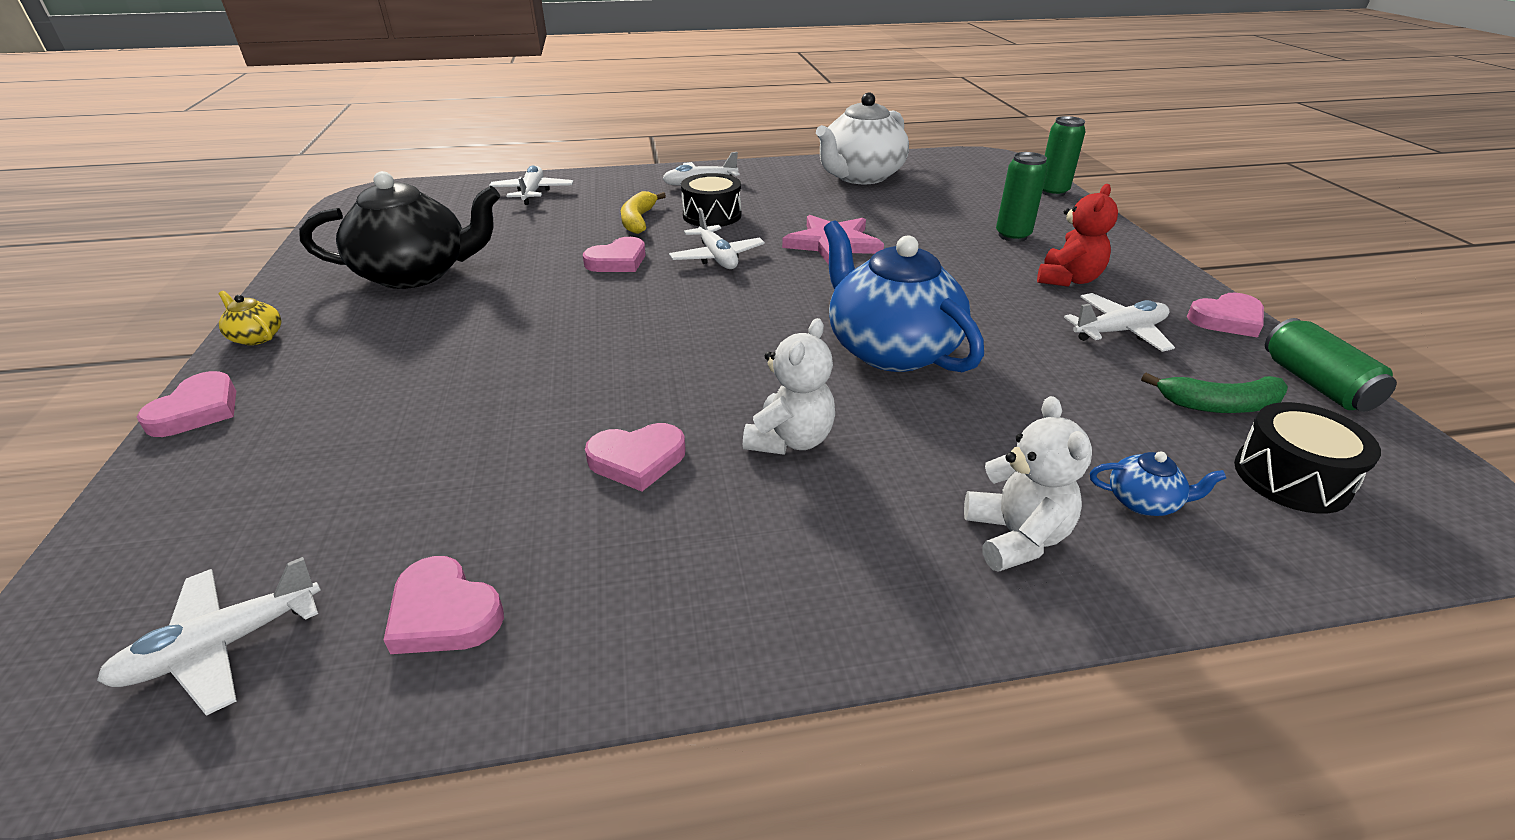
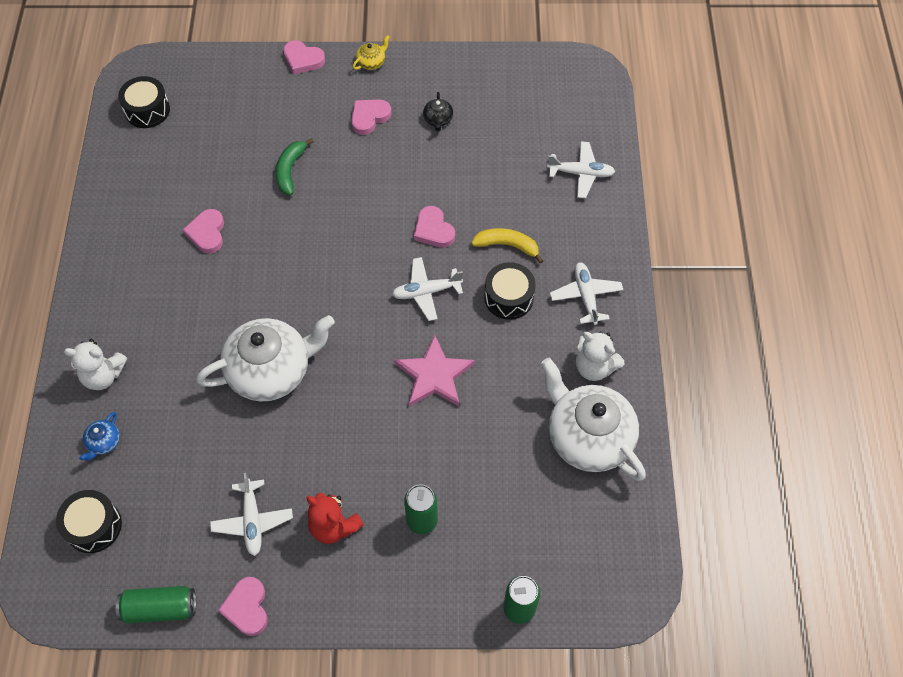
camera: 100 degrees right, 25 degrees up
white plane [97,557,321,716] -> black drum [118,76,170,128]
black teapot [299,171,500,289] -> black teapot [423,92,453,131], size x0.40
pink heart [383,556,504,654] -> pink heart moved to [351,99,392,135]
white teddy bear [743,318,835,455] -> white teddy bear moved to [576,331,624,381]
blue teapot [824,220,984,372] -> white teapot [196,315,335,402]
green banana [1141,373,1288,413] -> green banana moved to [276,138,314,195]

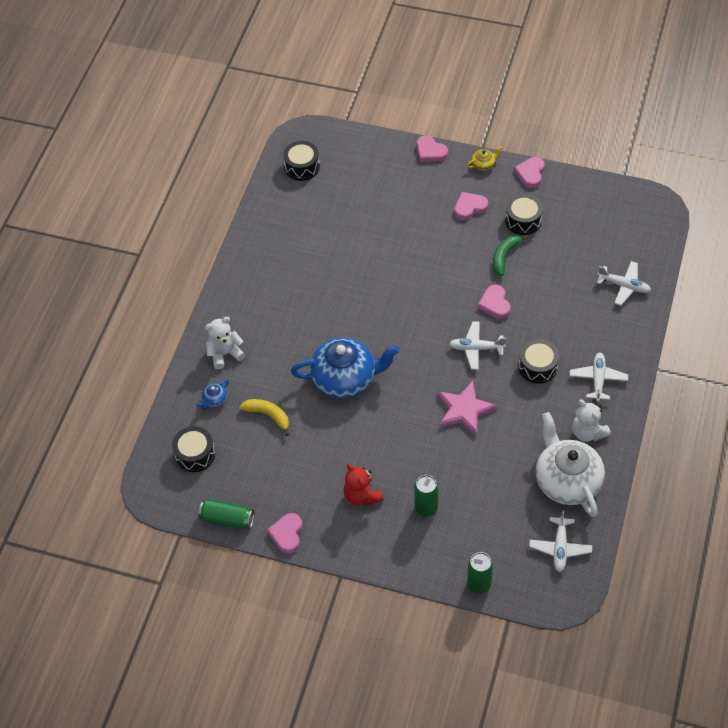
camera: 20 degrees right, 5 degrees down
white teddy bear [64,339,127,390] -> white teddy bear turned 135 degrees clockwise [205,317,245,369]
pink heart [183,209,224,254] -> pink heart moved to [514,157,545,188]
white teapot [196,315,335,402] -> blue teapot [291,338,399,398]
white plane [210,473,293,556] -> white plane moved to [529,510,592,572]
green banana [276,138,314,195] -> green banana moved to [493,235,528,276]
black teapot [423,92,453,131] -> black drum [505,194,543,235]
yellow banana [471,228,543,263] -> yellow banana moved to [239,399,289,436]

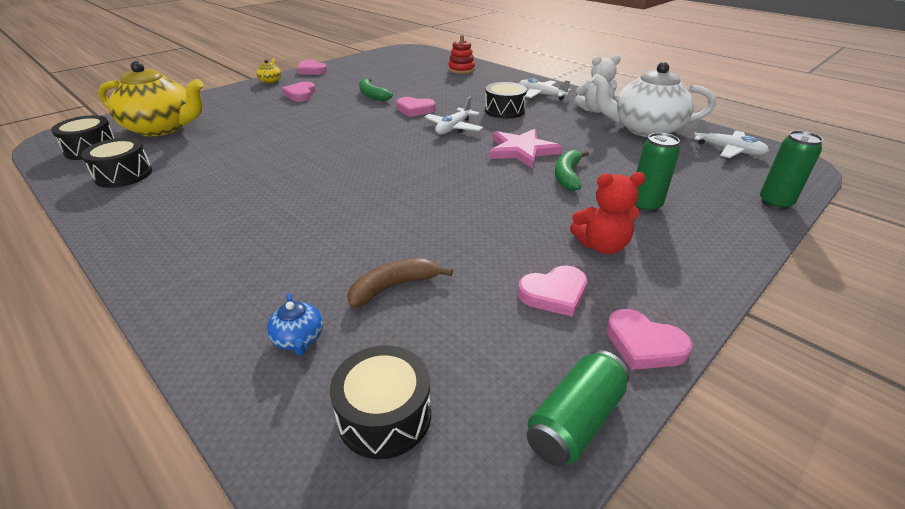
camera: 65 degrees left, 20 degrees down
white teddy bear [205,317,245,369] -> none
yellow banana [239,399,289,436] -> brown banana [347,258,453,309]
blue teapot [291,338,399,398] -> none
pink heart [417,135,448,162] -> pink heart moved to [518,265,587,317]
black drum [505,194,543,235] -> black drum moved to [81,138,152,188]
white plane [597,261,651,306] -> red stacking toy [448,35,475,74]
none -> yellow teapot [98,61,203,136]
none -> green banana [555,150,589,191]

